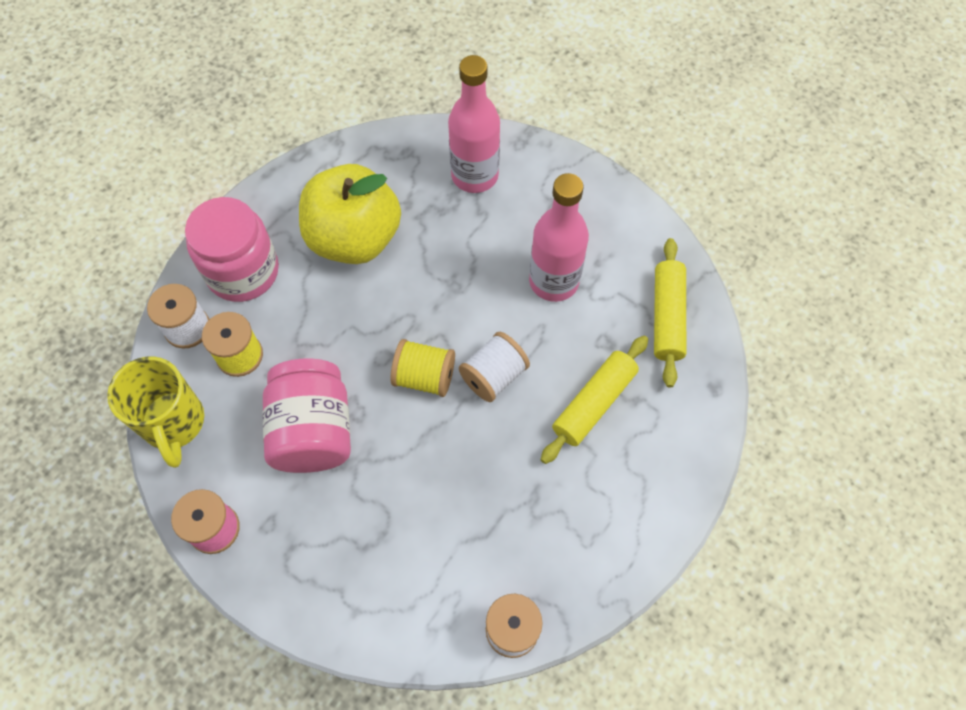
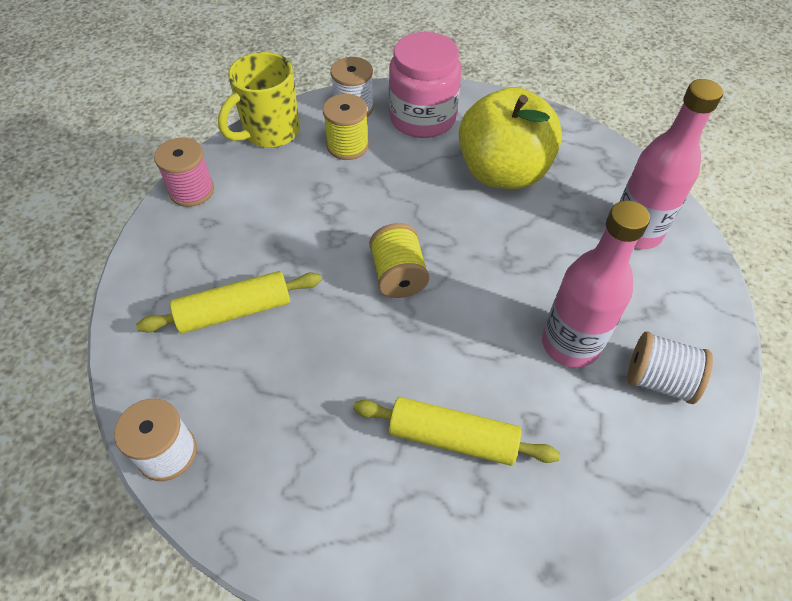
camera: 65 degrees right, 10 degrees down
pink jar [263,359,351,473] -> none
white spool [459,332,530,402] -> white spool moved to [628,331,713,404]
yellow rolling pin [654,238,686,388] -> yellow rolling pin moved to [136,271,322,334]

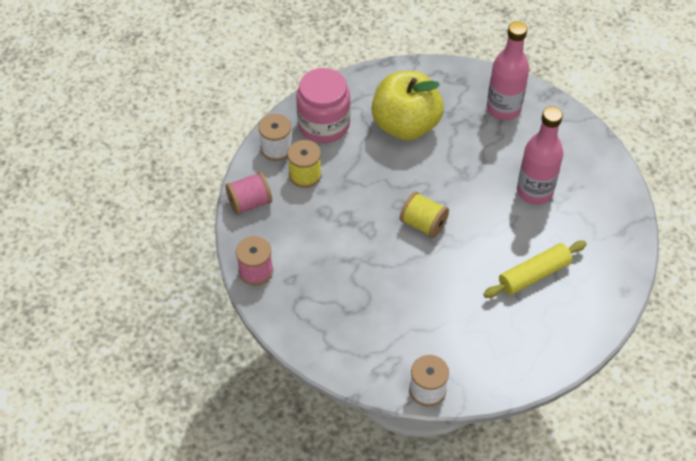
camera: 45 degrees left, 0 degrees up
yellow rolling pin [136,271,322,334] -> none
yellow mug [218,52,300,148] -> pink spool [225,172,272,215]
white spool [628,331,713,404] -> none

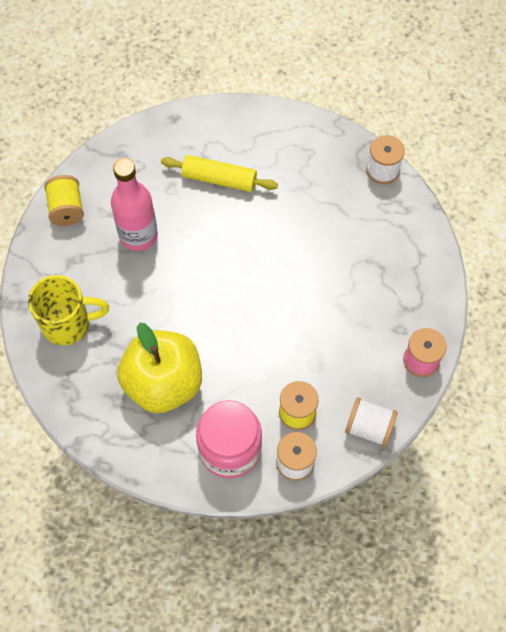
camera: 135 degrees left, 10 degrees up
pink spool [225,172,272,215] -> white spool [345,397,398,447]
yellow spool [400,191,449,238] -> yellow spool moved to [44,175,84,226]
pink bottle [487,21,529,120] -> yellow mug [28,275,109,345]

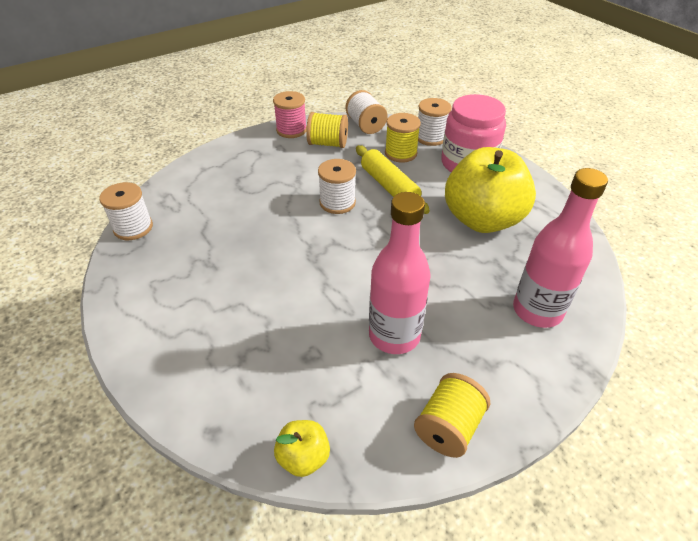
camera: 135 degrees left, 20 degrees down
yellow mug [28,275,109,345] -> pink bottle [513,168,608,328]
yellow rolling pin [161,155,278,192] -> yellow rolling pin moved to [356,145,430,214]
none -> yellow apple [274,420,330,477]
none -> yellow spool [306,112,348,148]
none -> white spool [318,159,356,214]

